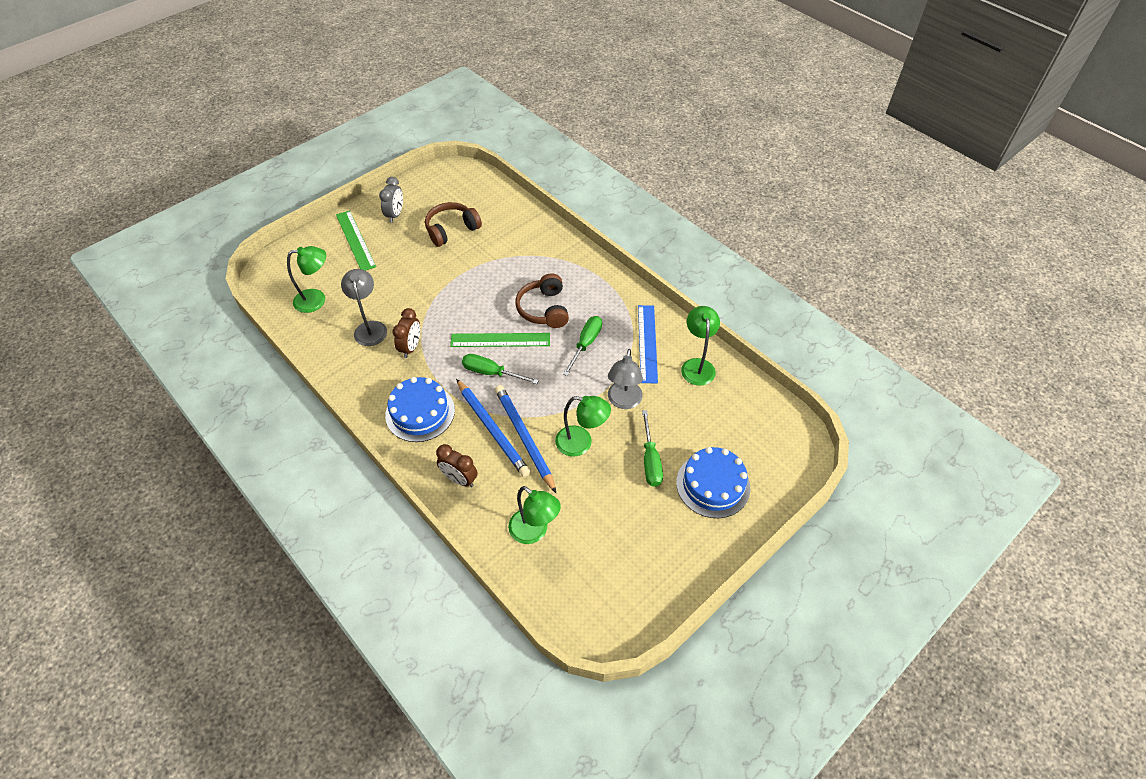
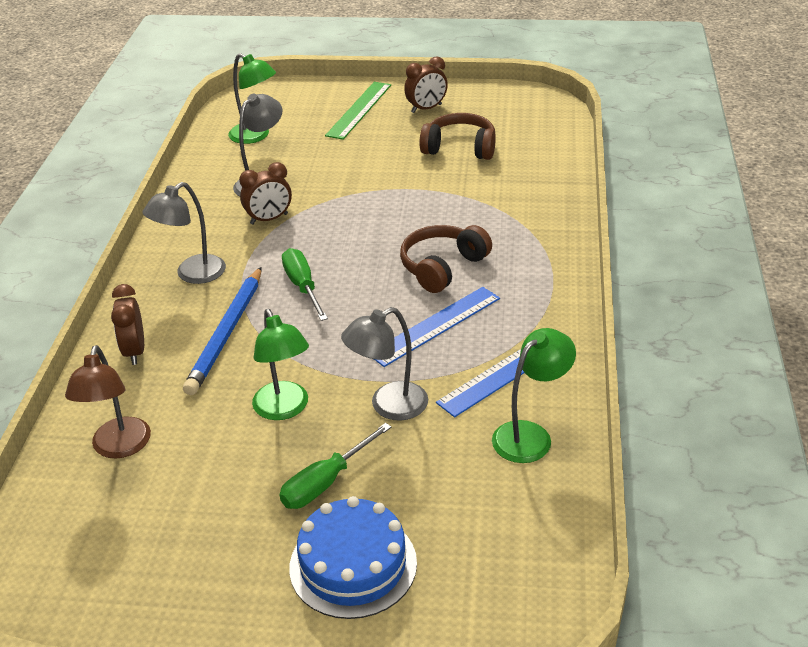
camera: 50 degrees right, 15 degrees down
grey clock [379,177,403,223] -> brown clock [404,56,448,113]
blue cake [385,377,455,442] -> grey lamp [143,182,226,284]
green ruler [450,333,550,347] -> none
blue pencil [495,385,556,493] -> none
green lamp [508,486,561,544] -> brown lamp [65,345,151,459]
green screwdriver [563,316,602,376] -> blue ruler [374,287,500,367]

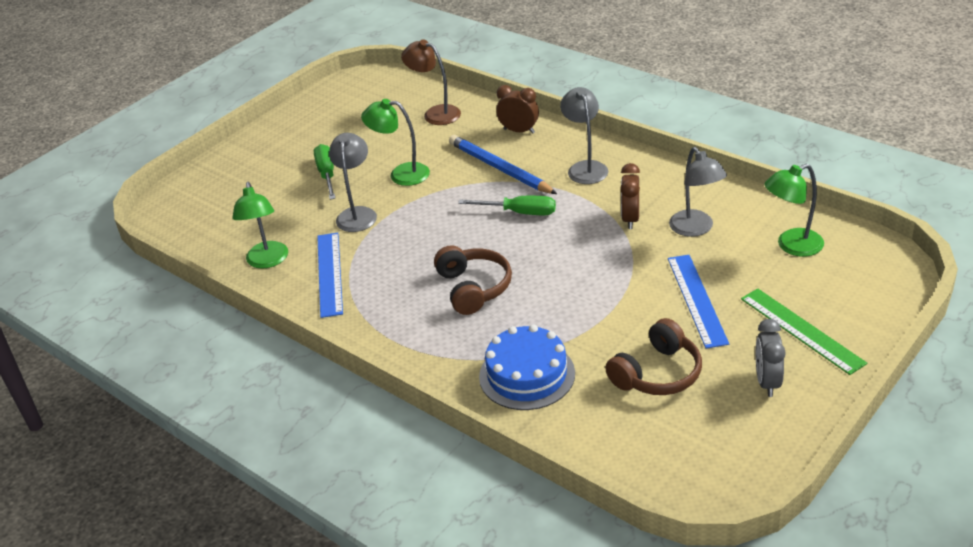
camera: 125 degrees right, 0 degrees up
blue cake [289,496,417,619] -> blue cake moved to [479,324,575,410]
blue ruler [374,287,500,367] -> blue ruler moved to [668,255,729,348]
brown clock [404,56,448,113] -> grey clock [756,319,786,397]

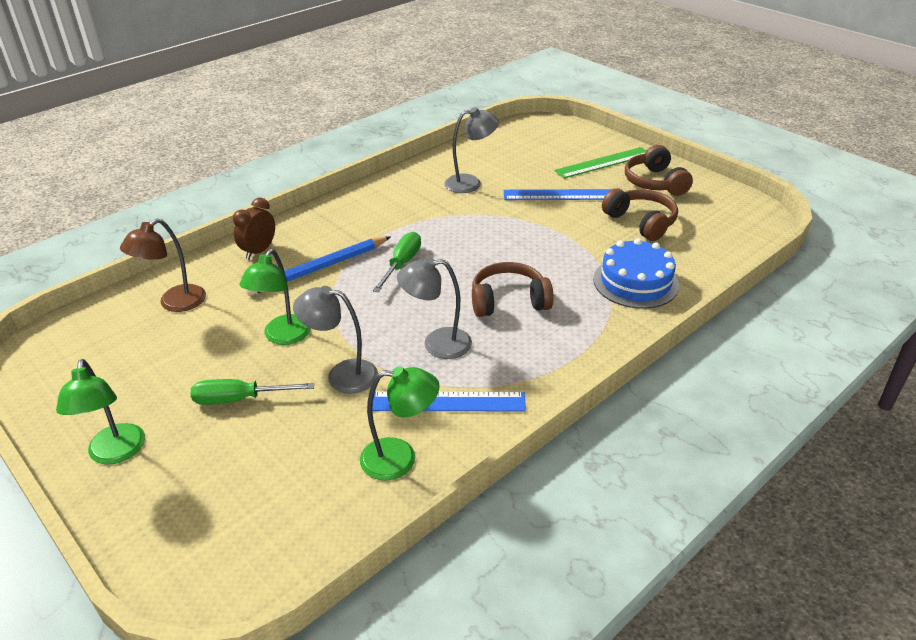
camera: 85 degrees left, 0 degrees up
grey lamp [560,87,608,184] -> grey lamp moved to [397,257,472,359]
brown clock [620,163,640,229] -> none
grey clock [756,319,786,397] -> brown headphones [625,145,693,196]
green lamp [765,164,824,257] -> green lamp moved to [56,359,145,465]

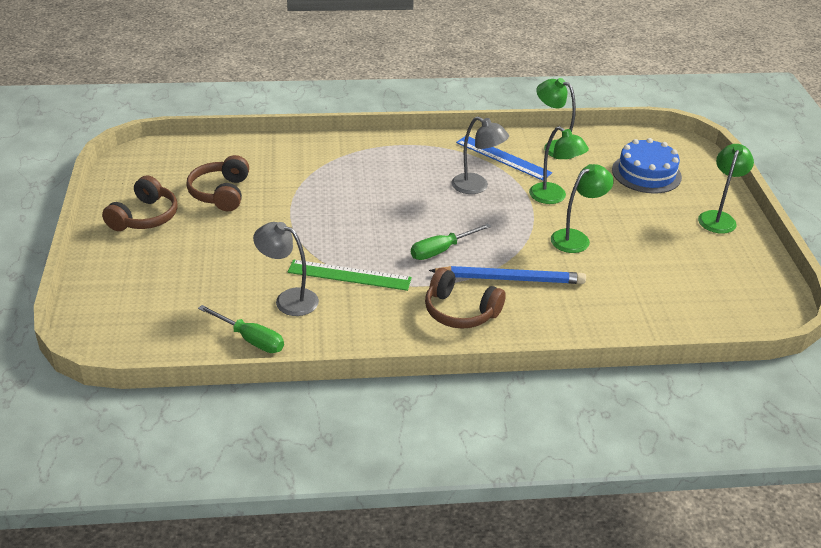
camera: 145 degrees left, 0 degrees up
brown lamp [120,219,206,312] -> none
green screwdriver [191,379,314,405] -> green screwdriver moved to [198,305,284,353]
brown clock [233,198,275,259] -> none
grey lamp [293,286,378,394] -> green lamp [529,126,589,204]
brown headphones [472,262,554,317] -> brown headphones moved to [425,268,506,329]
blue ruler [504,189,612,200] -> none
green ruler [554,147,646,178] -> green ruler moved to [288,260,412,291]
blue cake [593,238,679,309] -> blue cake moved to [612,138,682,193]

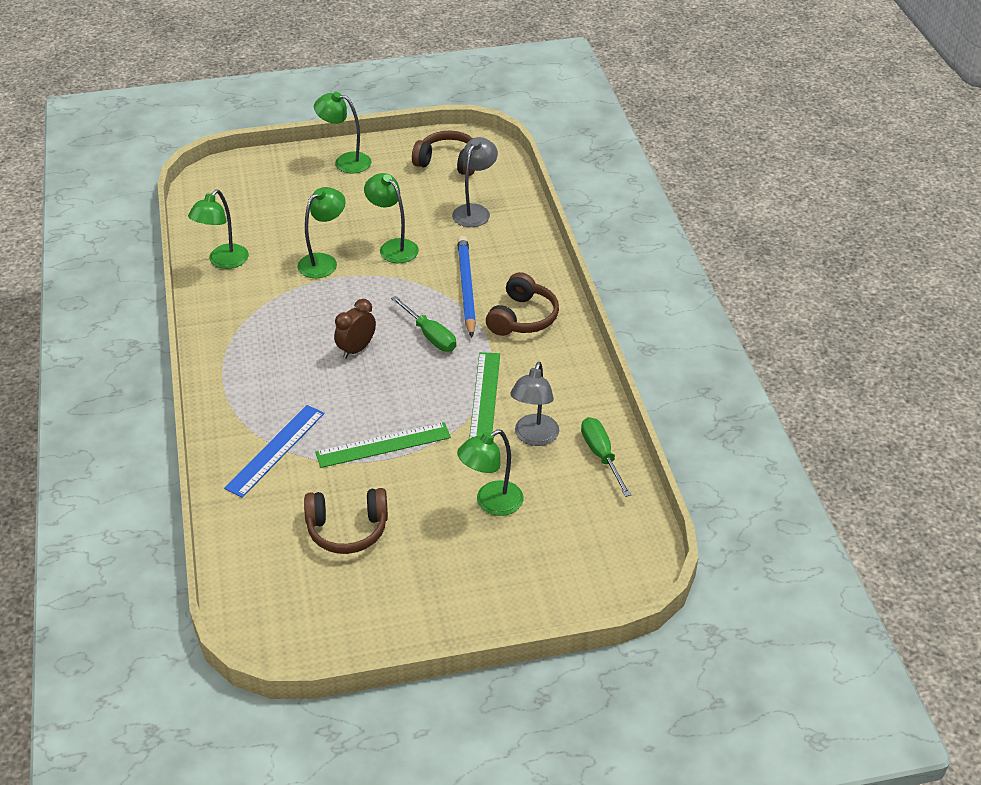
camera: 95 degrees left, 5 degrees up
brown headphones [102,175,178,231] -> brown headphones moved to [412,131,475,176]
green screwdriver [198,305,284,353] -> green screwdriver turned 45 degrees counterclockwise [581,417,632,497]
grey lamp [452,117,509,194] -> grey lamp moved to [452,137,498,227]
blue ruler [456,136,552,181] -> blue ruler moved to [224,405,324,498]
blue cake [612,138,682,193] -> none
none -> green ruler [315,422,451,468]
none -> brown clock [334,299,376,359]
none -> green lamp [457,429,523,516]

